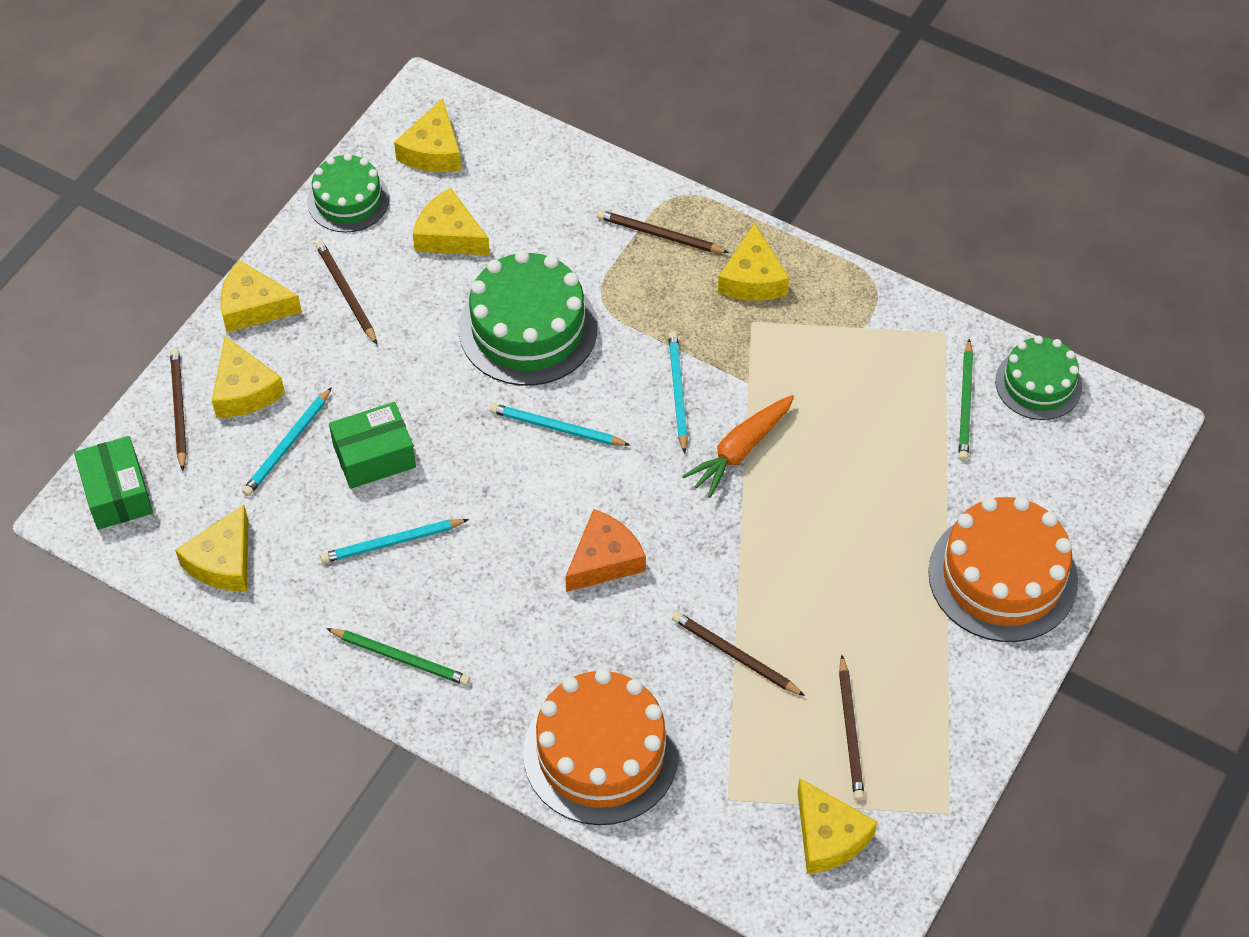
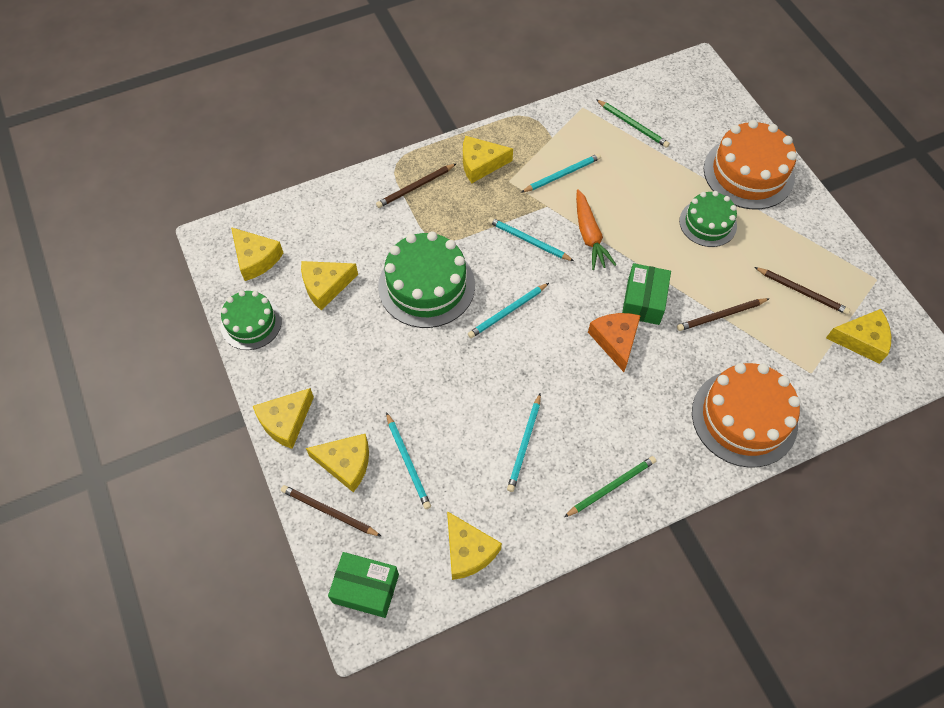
camera: 55 degrees left, 5 degrees up
brown pencil [316,241,377,344] -> none
green box [329,402,416,489] -> green box moved to [622,263,671,325]
yellow cheese [718,223,789,301] -> yellow cheese turned 135 degrees clockwise [463,136,513,183]
green cake [995,335,1082,420] -> green cake moved to [679,191,737,247]
none -> turquoise pencil [521,154,601,193]

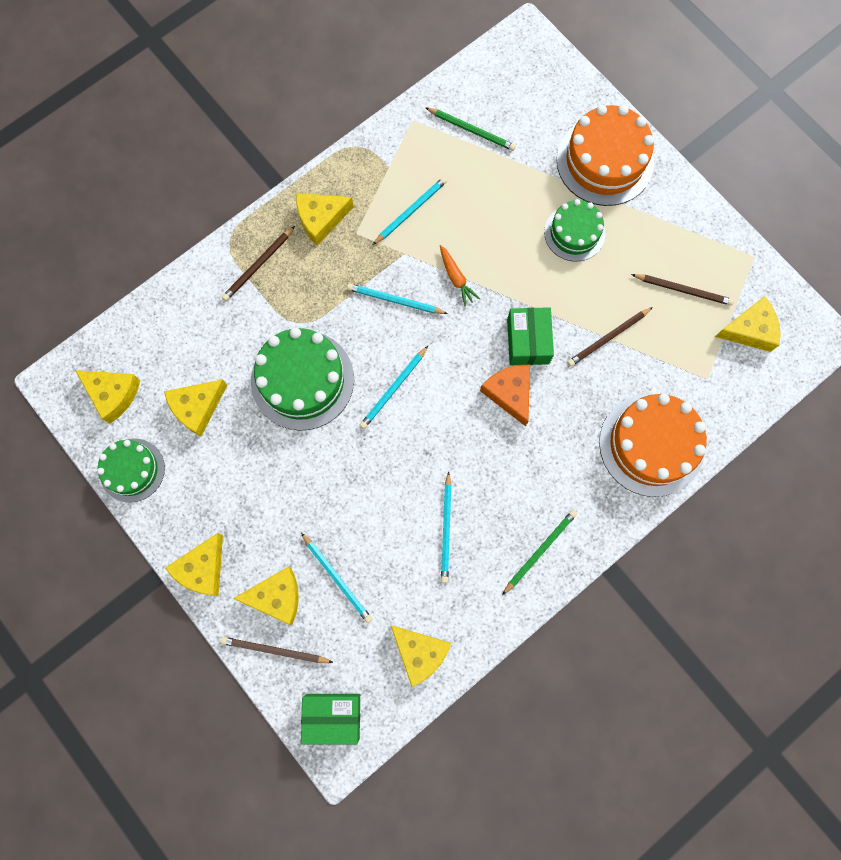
camera: 15 degrees left, 15 degrees up
orange carrot [576,189,616,270] -> orange carrot [440,245,480,306], size x0.67

